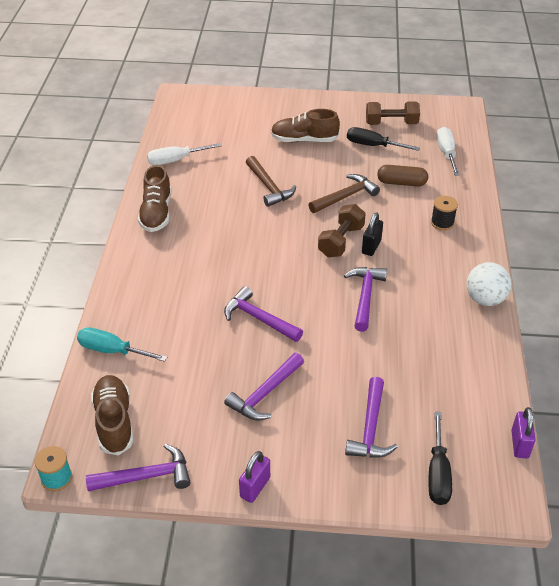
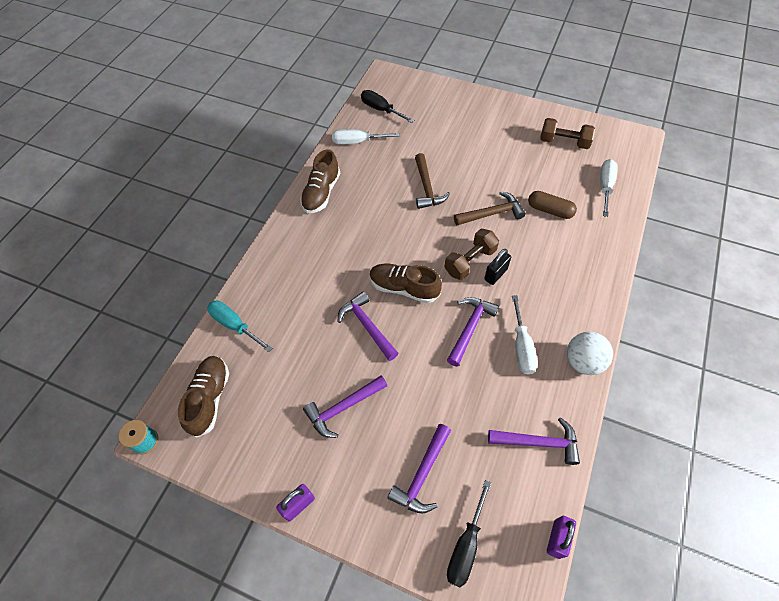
camera: 20 degrees right, 15 degrees up
purple hammer [86,443,191,491] -> purple hammer moved to [488,417,580,465]
brown shoe [271,109,340,142] -> brown shoe moved to [370,263,442,303]
black screwdriver [347,127,420,151] -> black screwdriver moved to [361,90,414,123]
black spool [431,196,458,230] -> none
none -> white screwdriver [512,295,538,374]

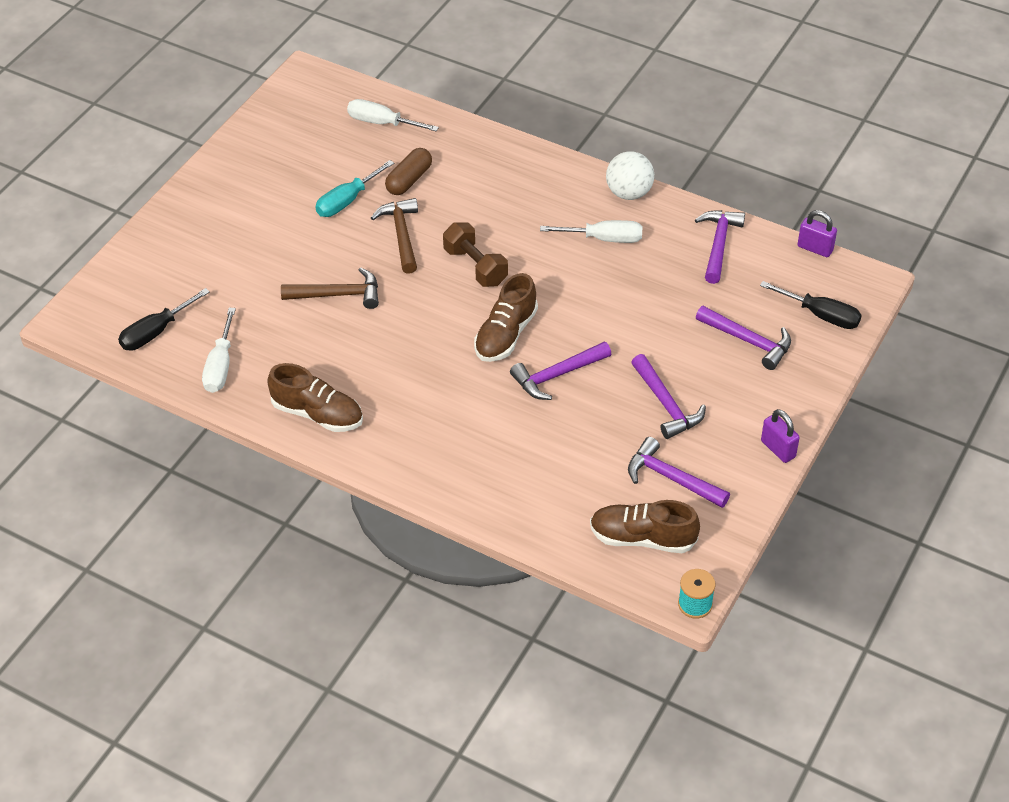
camera: 85 degrees left, 10 degrees down
turquoise screwdriver [207,300,272,352] -> turquoise screwdriver moved to [316,160,394,217]
purple hammer [447,297,499,366] -> purple hammer moved to [628,437,730,508]
black padlock [484,249,511,285] -> none
brown dumbbell [540,118,595,149] -> none

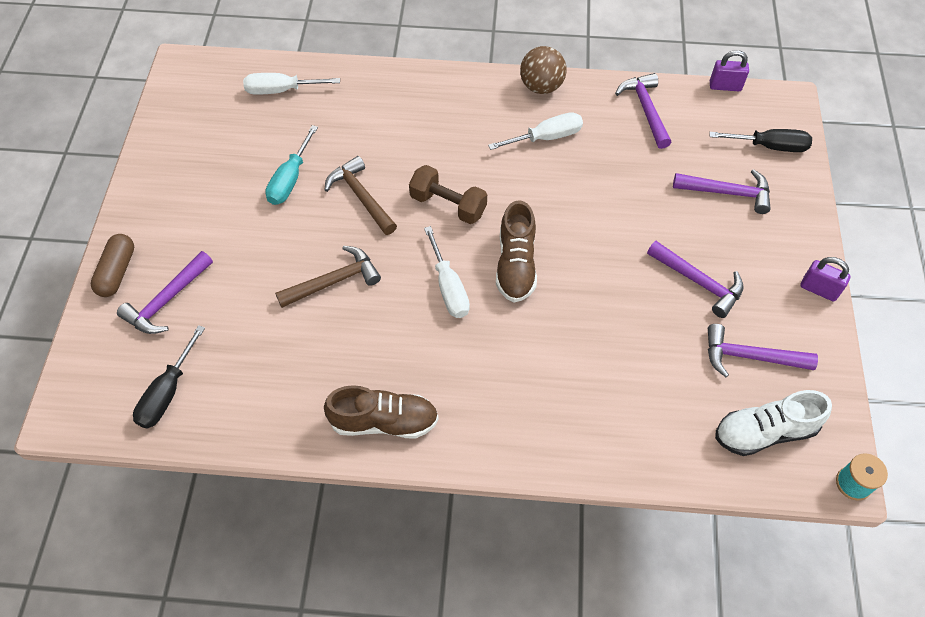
camera: 25 degrees left, 10 degrees up
white screwdriver [202,308,236,393] -> white screwdriver moved to [424,226,470,318]
brown capsule [385,148,432,195] -> brown capsule moved to [90,234,134,297]
purple hammer [510,342,611,400] -> purple hammer moved to [117,251,213,334]
brown shoe [590,500,700,553] -> white shoe [715,390,832,456]
white ball [606,151,654,200] -> brown ball [520,46,567,94]

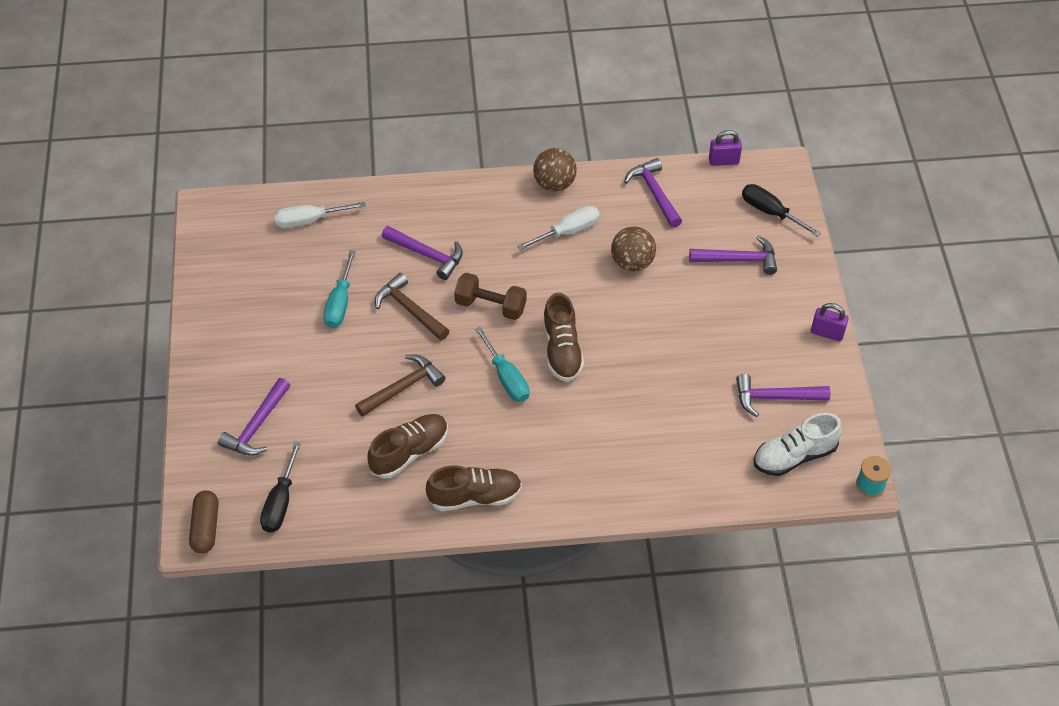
camera: 10 degrees left, 5 degrees down
brown capsule [90,234,134,297] -> brown capsule moved to [189,490,219,553]
white screwdriver [424,226,470,318] -> turquoise screwdriver [475,327,529,402]
purple hammer [647,241,744,318] -> purple hammer moved to [382,226,463,280]
black screwdriver [709,129,812,152] -> black screwdriver turned 135 degrees counterclockwise [742,184,821,237]
none -> brown shoe [368,414,448,478]
none -> brown ball [611,227,656,271]

